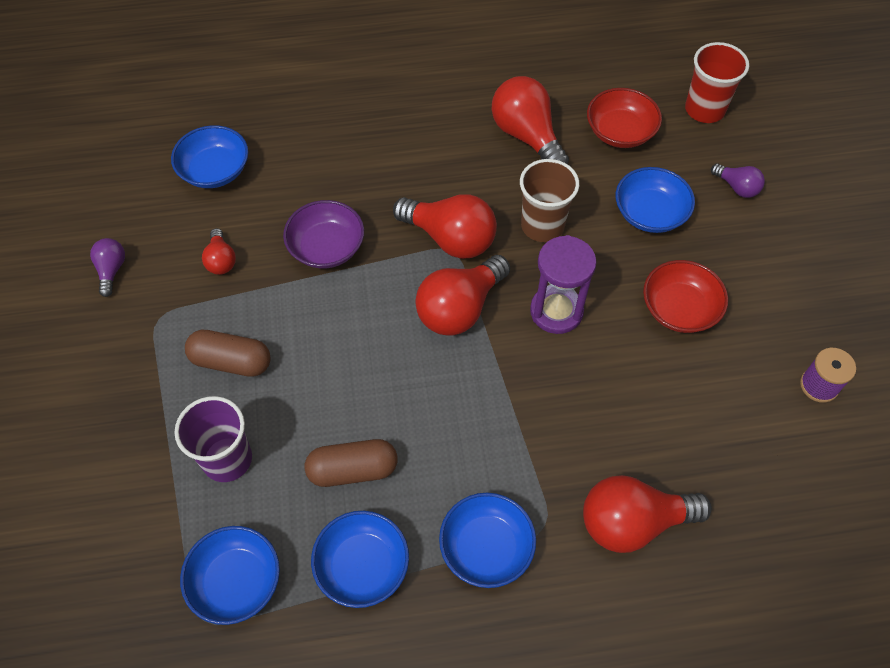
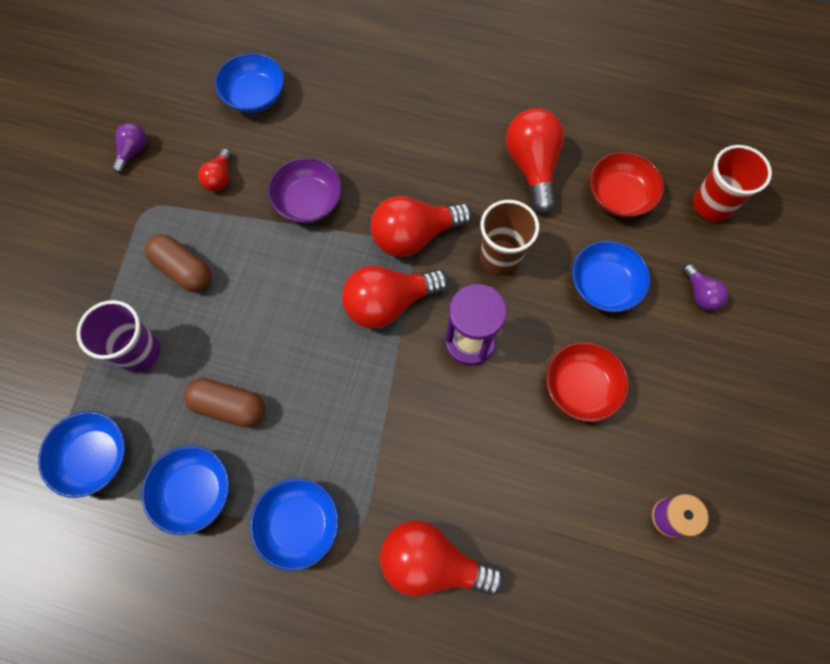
camera: 25 degrees right, 10 degrees up
red light bulb [393,194,497,259] -> red light bulb turned 105 degrees clockwise [371,196,473,257]

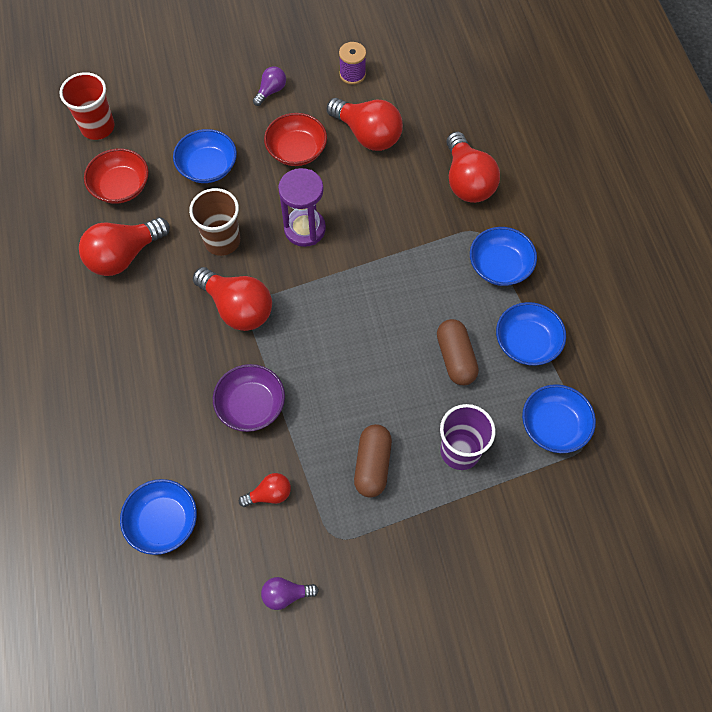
camera: 120 degrees left, 5 degrees down
red light bulb [342,266,449,329] -> red light bulb moved to [327,98,403,151]
purple light bulb [683,264,728,311] -> purple light bulb moved to [253,66,286,106]

